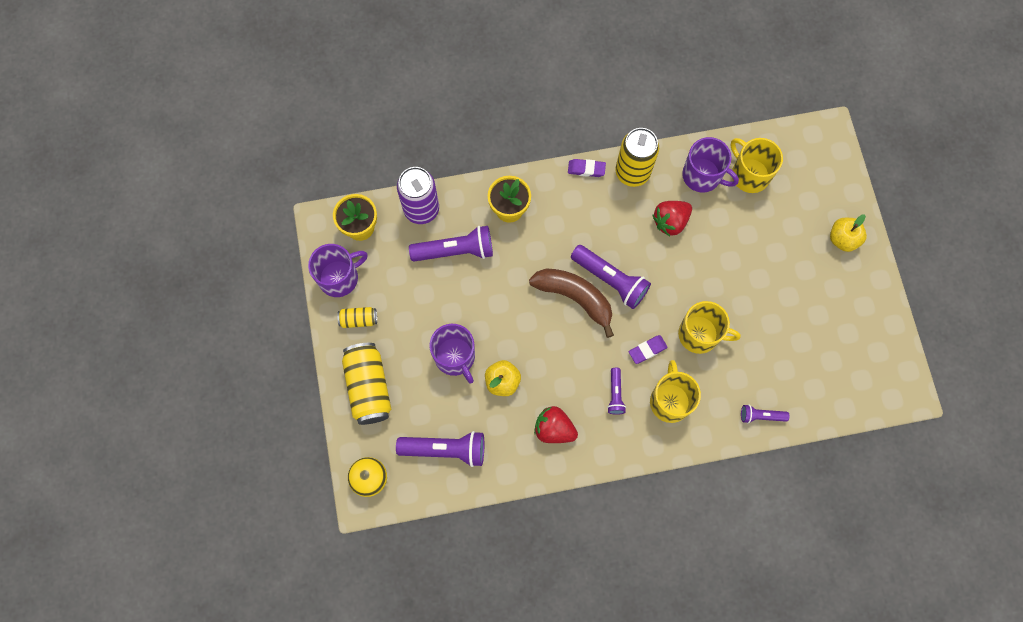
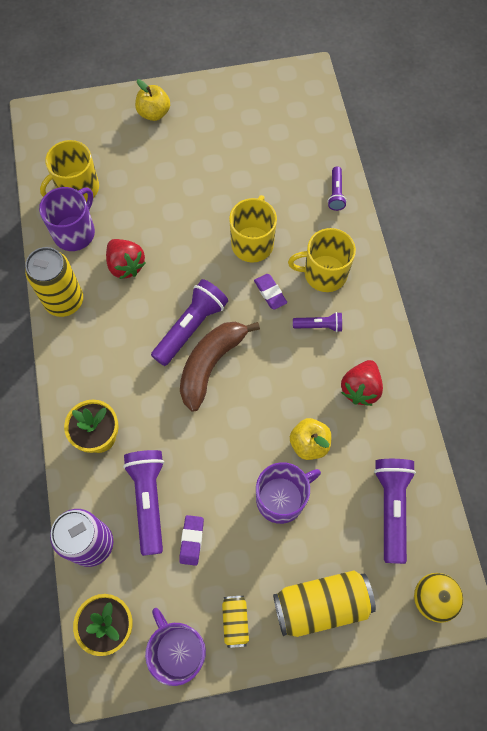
camera: 90 degrees left, 5 degrees down
purple eraser [568,159,606,177] -> purple eraser moved to [179,515,204,566]

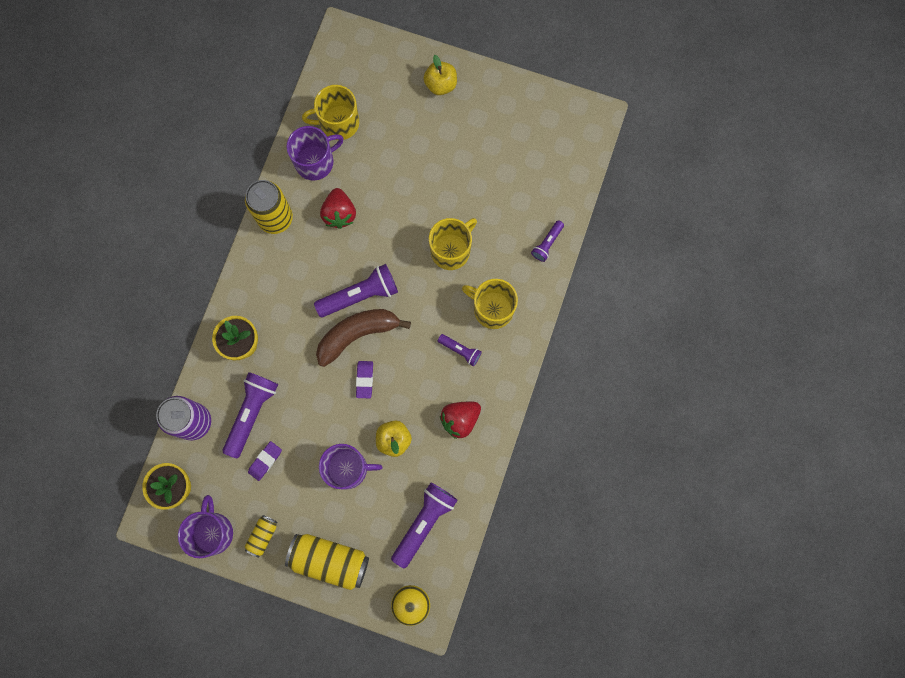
camera: 30 degrees right, 10 degrees up
purple eraser [254,274,287,310] -> purple eraser moved to [356,361,373,398]

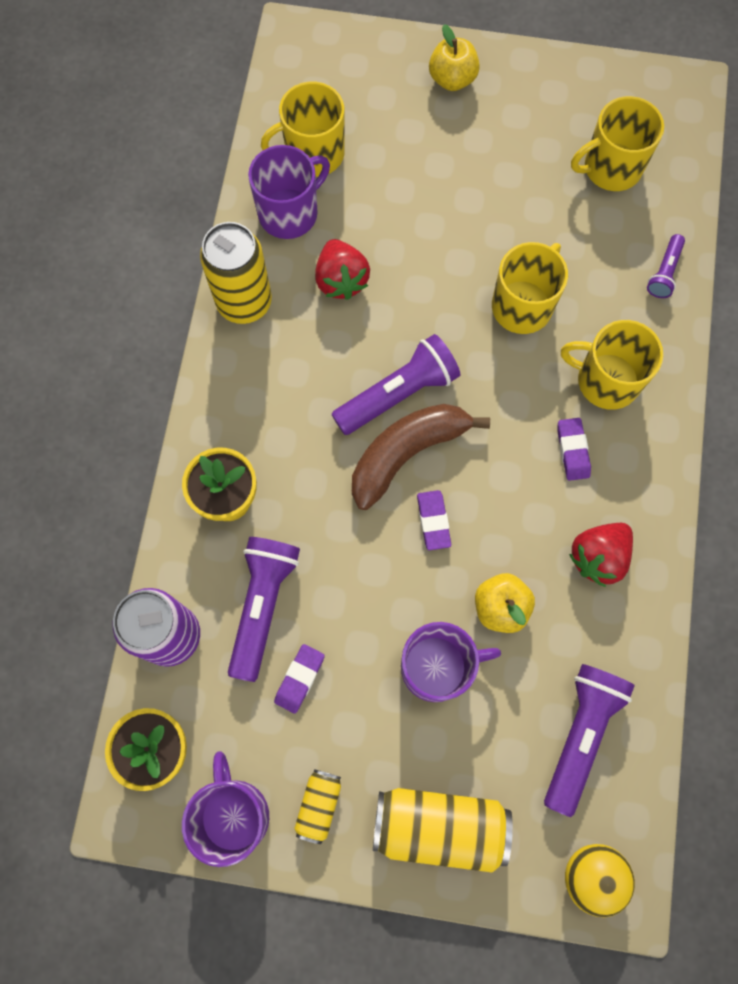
camera: 10 degrees left, 5 degrees down
purple flashlight [438,334,482,366] -> purple eraser [557,418,591,481]
none -> yellow mug [571,96,664,191]

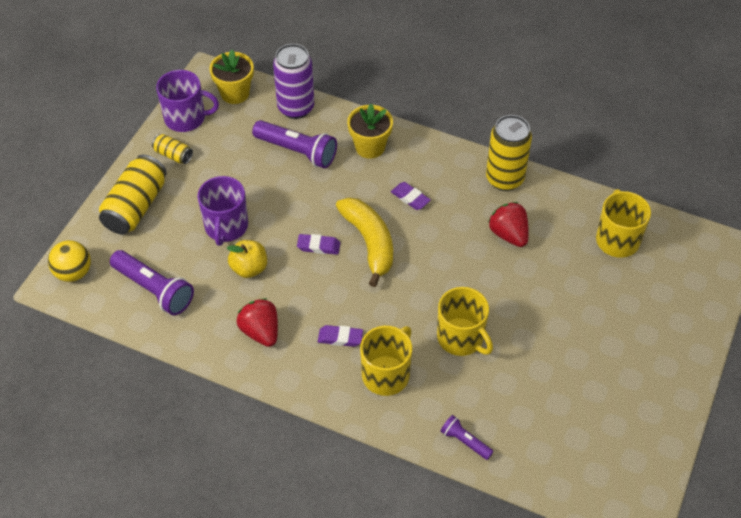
camera: 105 degrees right, 20 degrees down
purple mug [248,145,330,239] -> none
purple eraser [274,644,325,714] -> purple eraser moved to [391,182,431,210]
red strawberry [315,239,370,300] -> red strawberry turned 60 degrees clockwise [488,202,529,247]
purple flashlight [332,334,461,435] -> none
brown banana [352,404,490,510] -> yellow banana [336,197,393,287]
yellow apple [429,24,480,91] -> none
yellow mug [571,96,664,191] -> none

